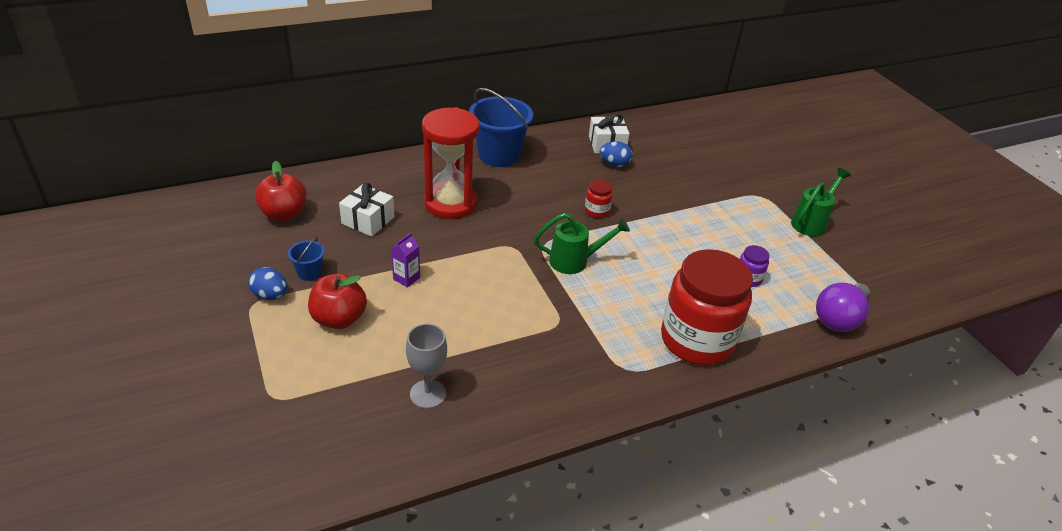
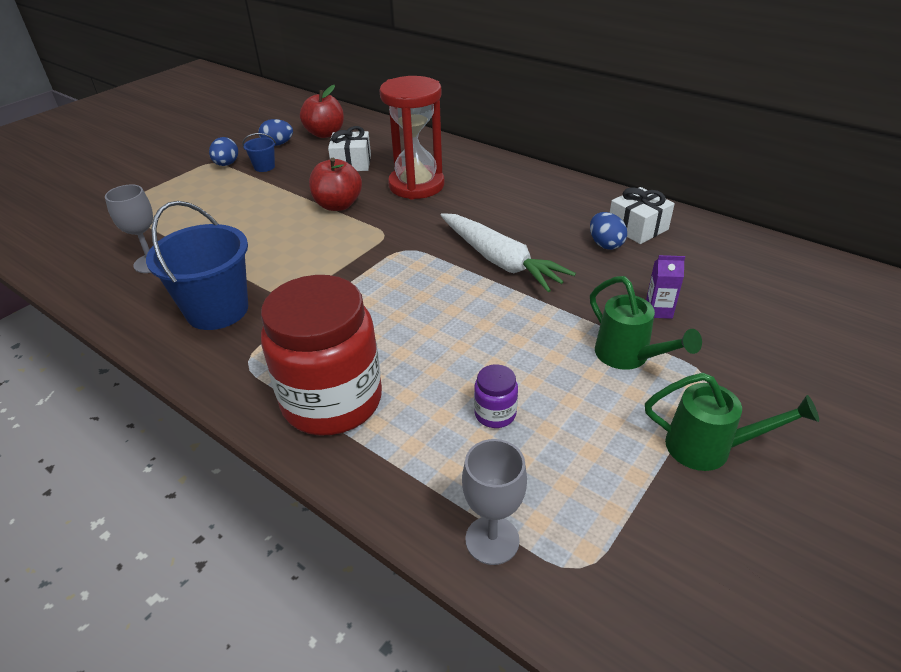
camera: 65 degrees right, 0 degrees up
red apple [308,274,367,329] -> red apple moved to [309,158,362,211]
purple carton [391,233,420,288] -> purple carton moved to [646,255,685,319]
blue bucket [469,88,533,167] -> blue bucket moved to [146,201,248,330]
green watering can [534,213,630,274] -> green watering can moved to [590,276,702,370]
red jar [585,180,613,218] -> white carrot [441,213,576,292]
purple light bulb [816,283,870,332] -> grey goblet [462,439,527,565]
none -> blue egg [258,119,293,146]

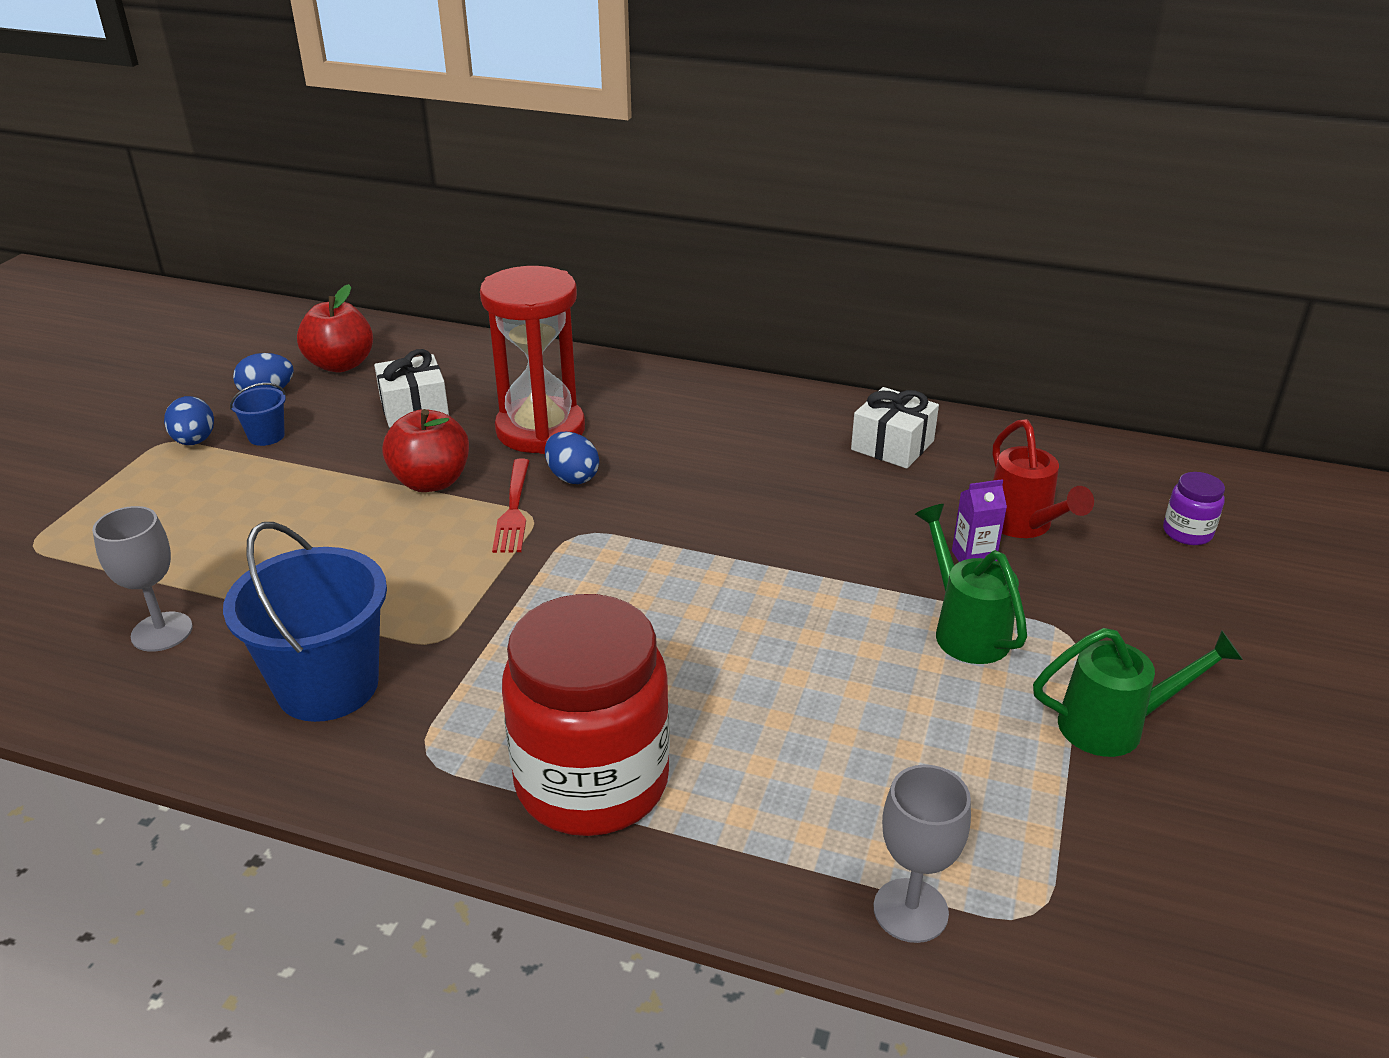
camera: 20 degrees left, 5 degrees down
white carrot [441,213,576,292] -> none
purple jar [474,364,518,428] -> purple jar moved to [1163,472,1225,545]
blue egg [590,212,627,250] -> blue egg moved to [545,432,599,484]
green watering can [590,276,702,370] -> green watering can turned 150 degrees counterclockwise [915,504,1027,664]
none -> red fork [492,459,529,553]
none -> red watering can [992,419,1094,538]

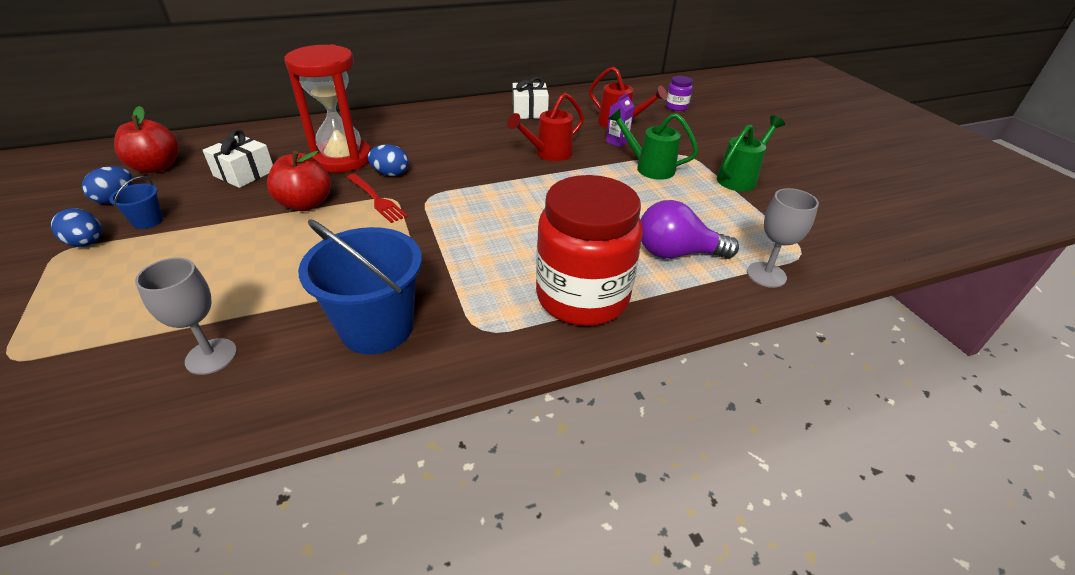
camera: 40 degrees left, 5 degrees up
none -> red watering can [507,93,584,161]
none -> purple light bulb [641,200,739,259]

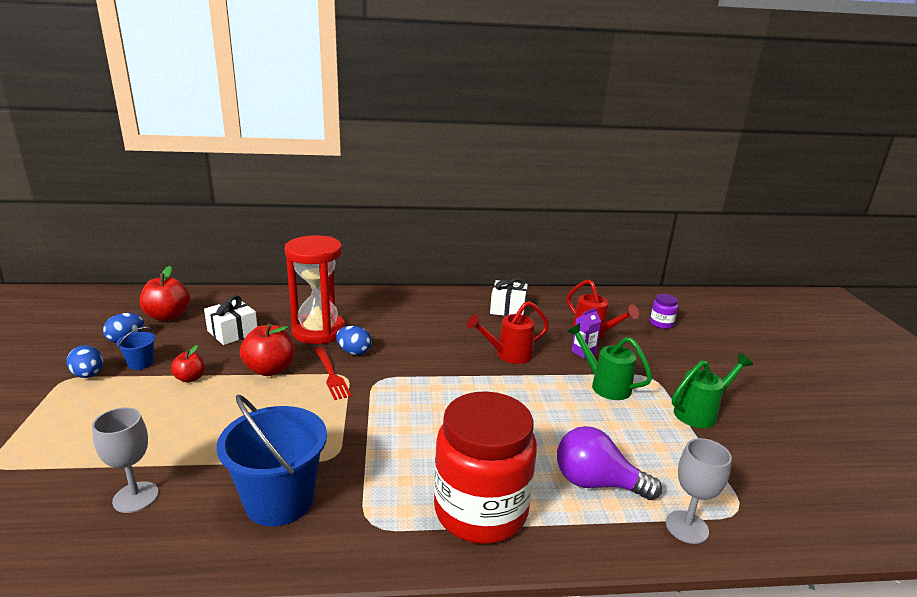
camera: 15 degrees right, 15 degrees down
none -> red apple [171,345,205,383]

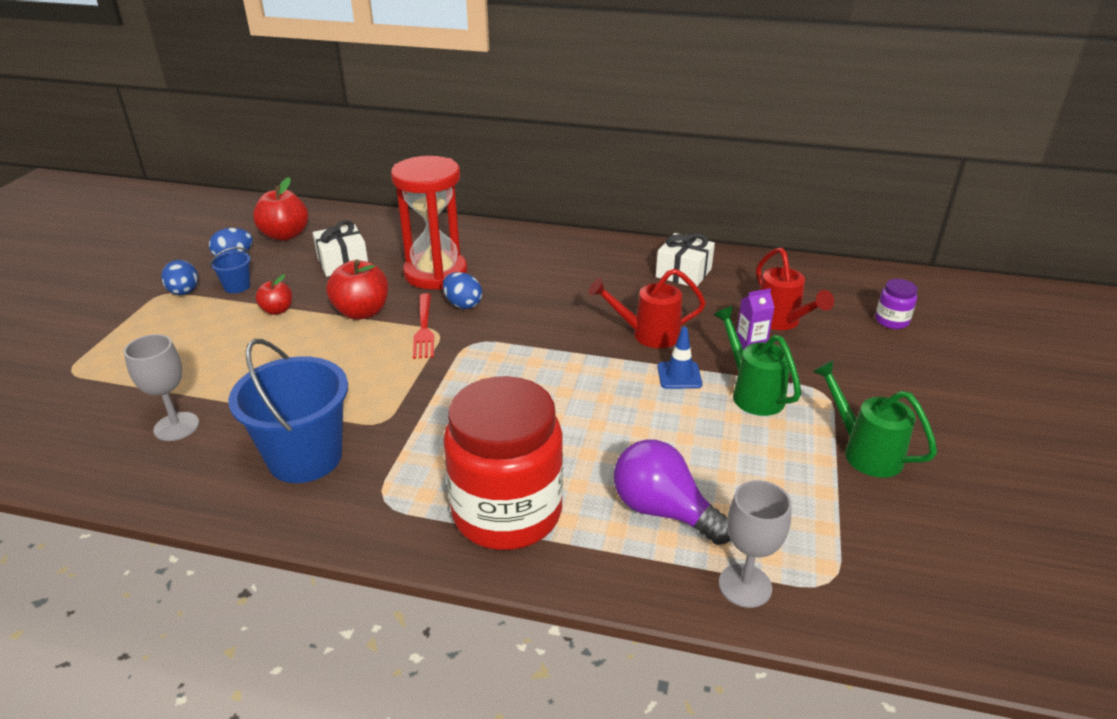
camera: 20 degrees right, 10 degrees up
green watering can [672,353,753,428] -> green watering can turned 120 degrees counterclockwise [812,360,937,478]
none -> blue traffic cone [657,327,702,389]

